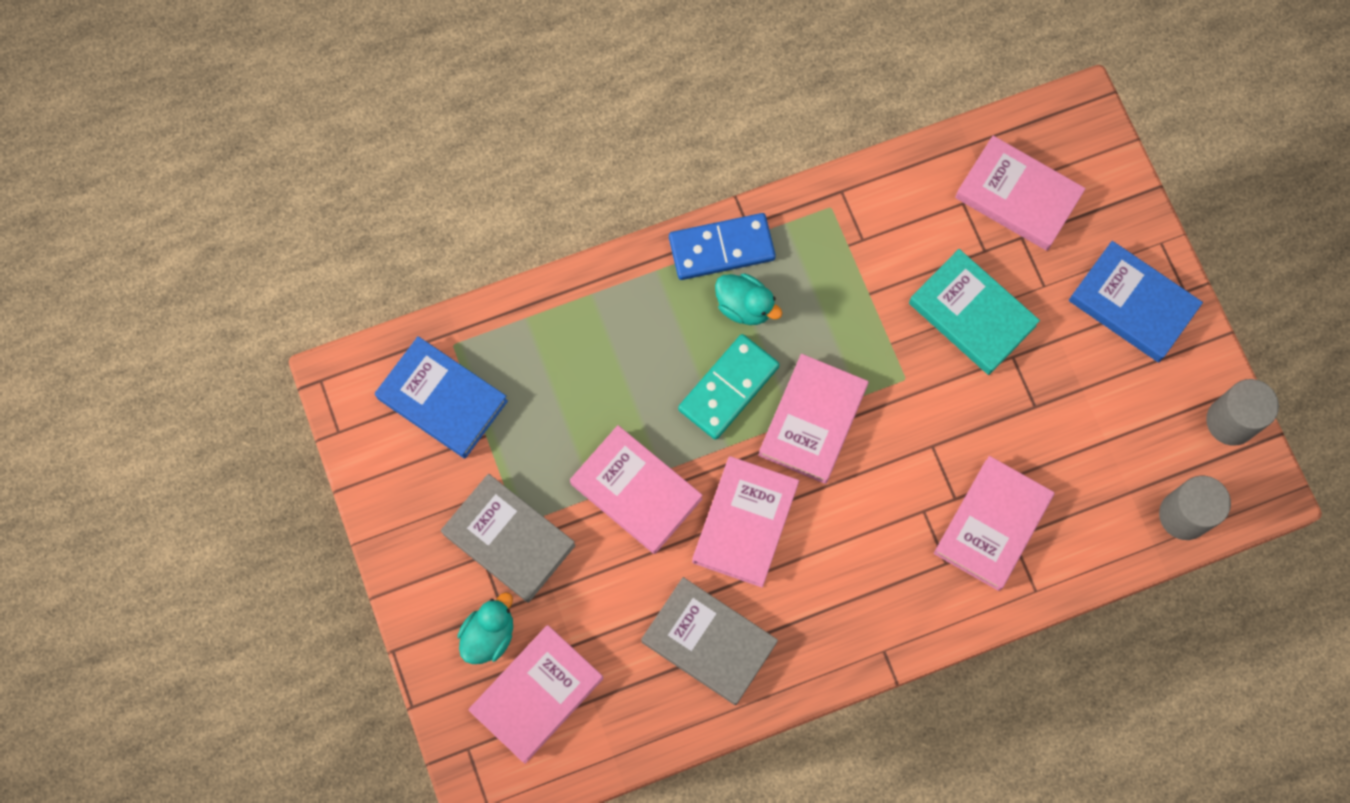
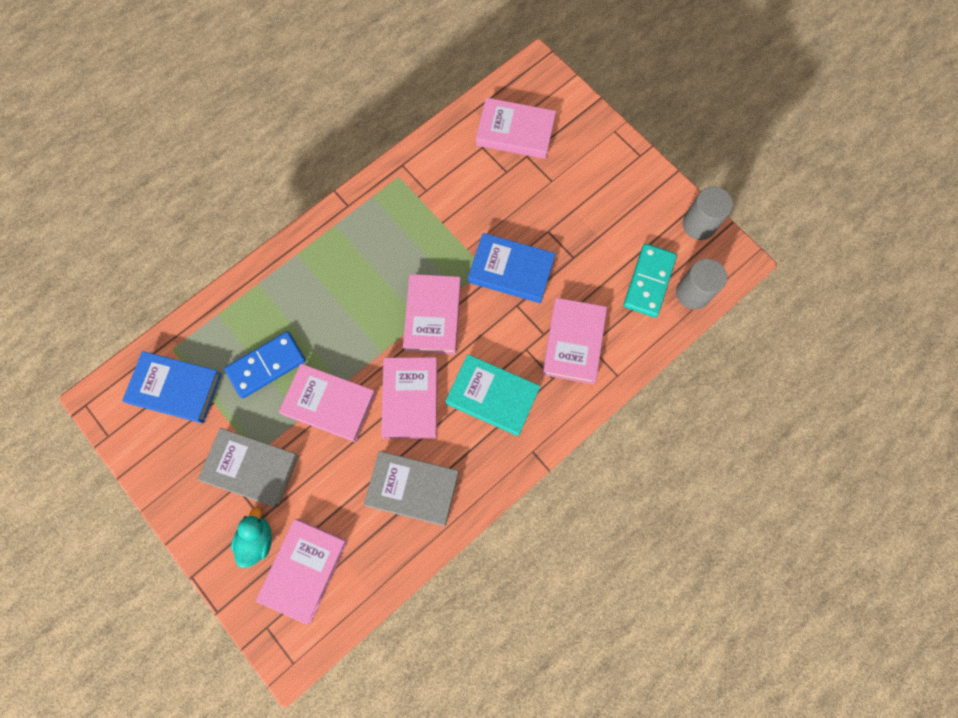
camera: 20 degrees left, 0 degrees up
blue domino [669,213,776,280] -> blue domino moved to [224,331,306,398]
turquoise domino [678,334,780,440] -> turquoise domino moved to [623,244,677,318]
turquoise duck [715,273,782,325] -> none
turquoise book [909,249,1040,375] -> turquoise book moved to [445,354,540,436]
blue book [1069,241,1203,362] -> blue book moved to [468,233,555,303]

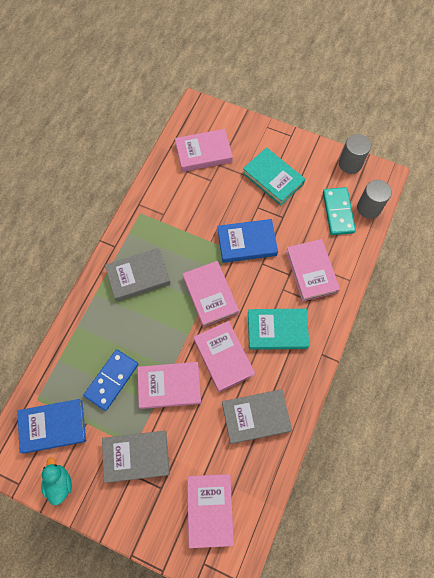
camera: 25 degrees left, 5 degrees down
turquoise duck [231,507,272,568] -> turquoise duck moved to [41,457,72,505]
none -> grey book [105,248,171,301]
none -> turquoise book [242,147,305,206]

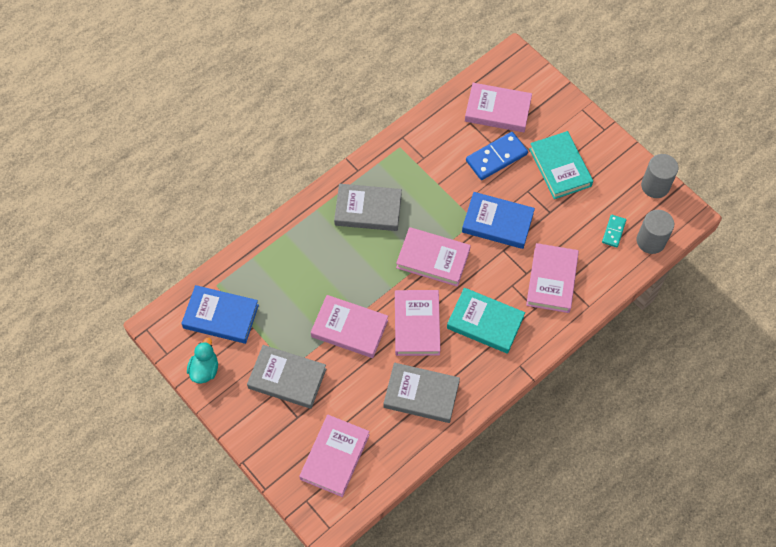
camera: 25 degrees right, 5 degrees down
blue domino [83,349,138,411] -> blue domino moved to [466,132,528,180]
pink book [183,261,239,327] -> pink book turned 75 degrees counterclockwise [396,227,471,287]
turquoise domino [323,187,356,235] -> turquoise domino [602,215,626,247], size x0.56

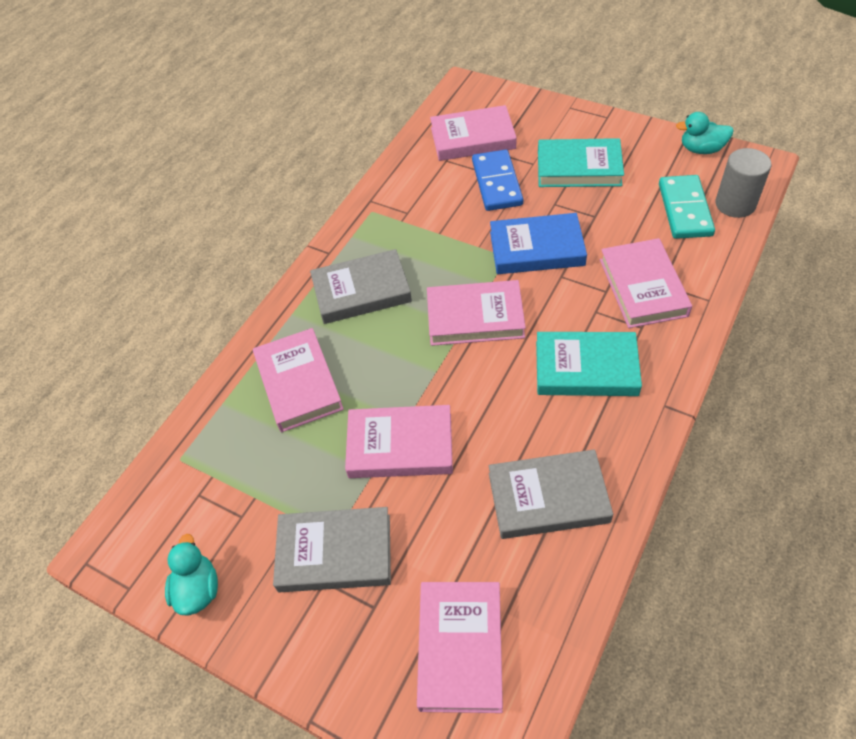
camera: 15 degrees left, 10 degrees down
blue book [181,285,259,344] -> none
pink book [395,290,440,356] -> pink book moved to [253,328,344,432]
blue domino [466,132,528,180] -> blue domino turned 45 degrees counterclockwise [472,150,523,211]
turquoise book [529,131,593,199] -> turquoise book turned 45 degrees counterclockwise [538,138,624,187]
turquoise domino [602,215,626,247] -> turquoise domino [659,175,715,239], size x1.80
grey cylinder [641,154,678,198] -> turquoise duck [676,112,734,154]

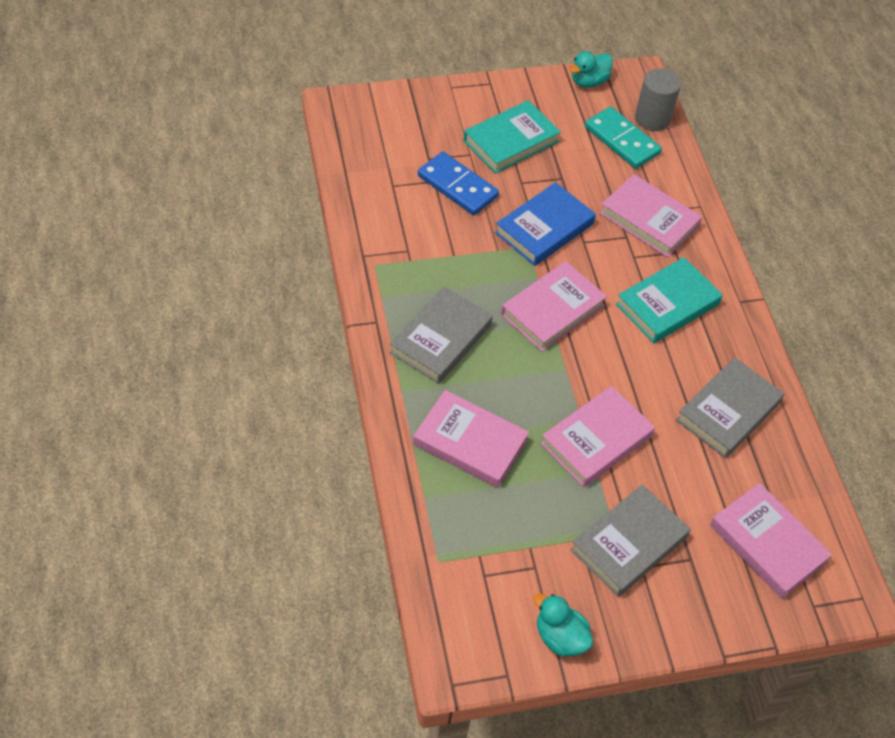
camera: 50 degrees left, 0 degrees up
pink book [430,105,517,161] -> none

